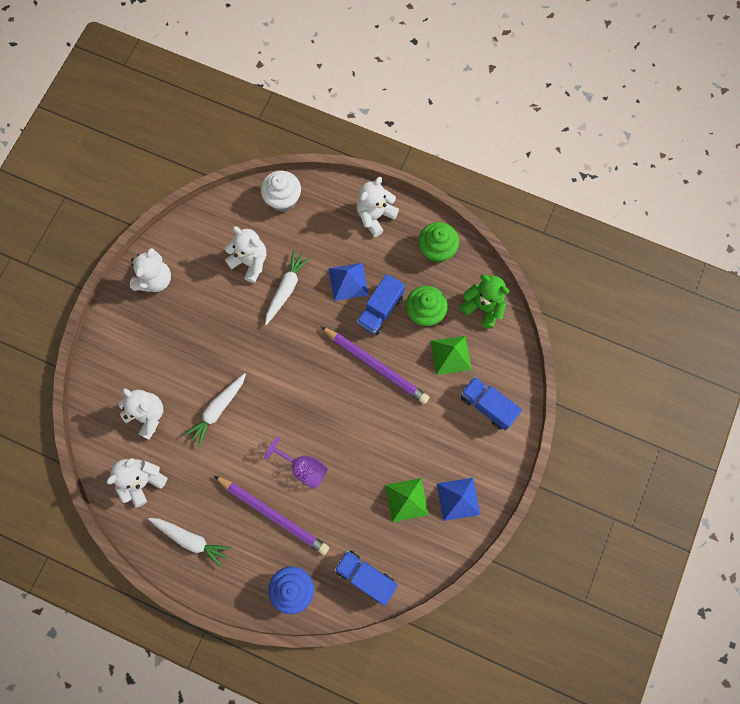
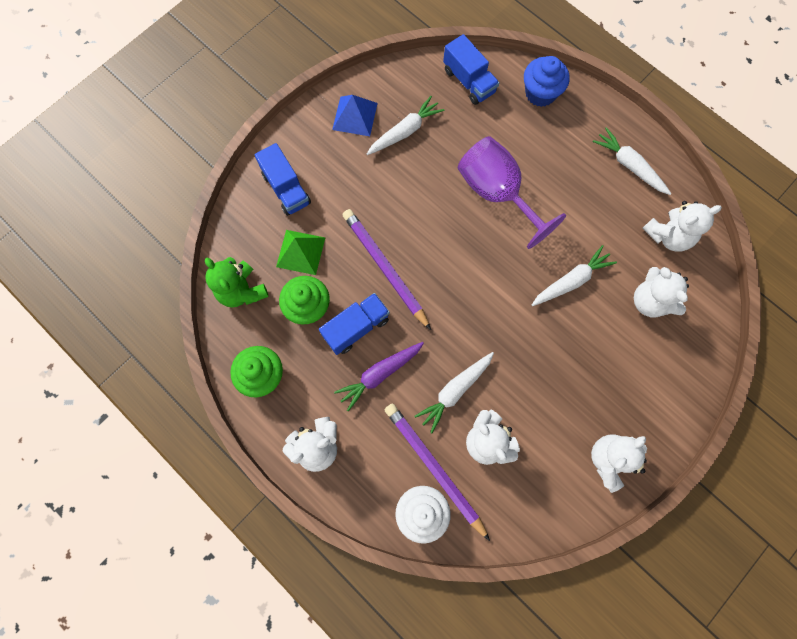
camera: 160 degrees left, 0 degrees up
purple pencil [214,476,329,555] -> purple pencil moved to [385,404,490,541]
purple goblet [264,436,328,489] -> purple goblet [458,136,566,249], size x1.66
blue pyramid [328,263,369,301] -> purple carrot [334,342,424,412]
green pyramid [385,478,429,522] -> white carrot [367,96,445,155]

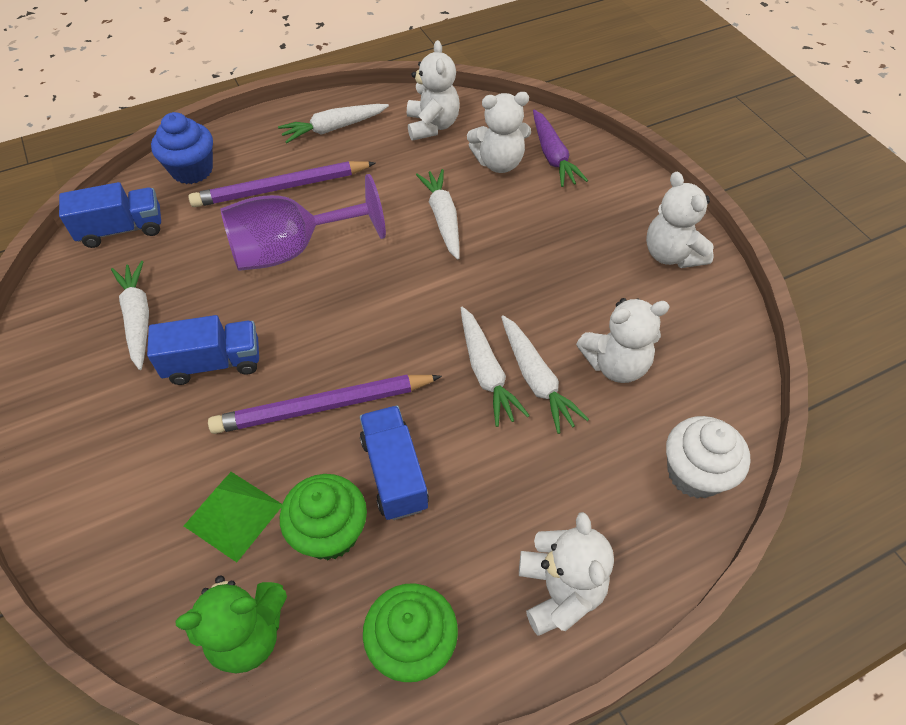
camera: 70 degrees left, 20 degrees down
blue truck [255,143,311,216] -> blue truck moved to [147,315,259,385]
blue pyramid [332,95,378,136] -> none
purple carrot [334,342,424,412] -> purple carrot moved to [533,110,588,187]
purple pencil [385,404,490,541] -> purple pencil moved to [189,161,376,207]
none -> white carrot [461,307,530,427]

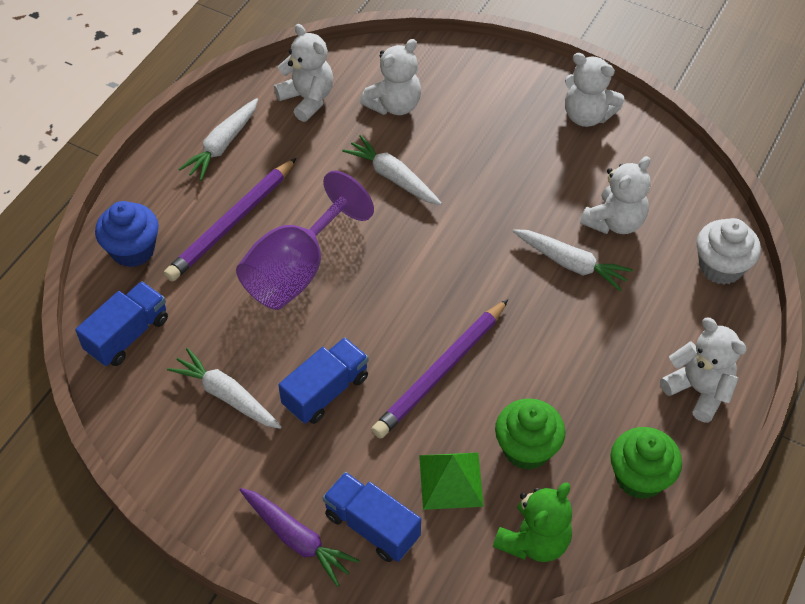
camera: 35 degrees left, 0 degrees up
blue truck [360,405,429,520] -> blue truck moved to [323,472,421,562]
white carrot [461,307,530,427] -> none
purple carrot [533,110,588,187] -> purple carrot moved to [240,488,360,587]

